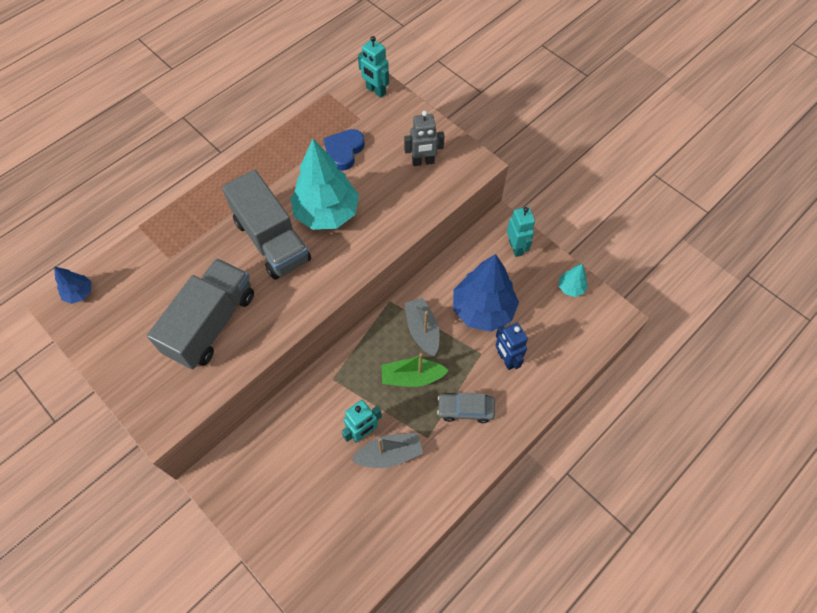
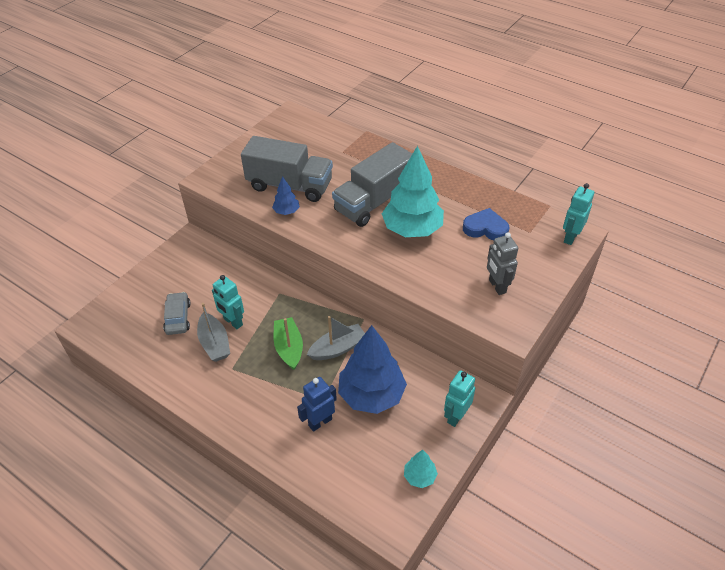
camera: 80 degrees right, 15 degrees down
blue tree [54,267,91,304] -> blue tree moved to [272,176,300,215]
grey car [437,393,495,423] -> grey car moved to [163,292,191,335]
turquoise robot [507,207,535,257] -> turquoise robot turned 150 degrees clockwise [444,370,475,427]

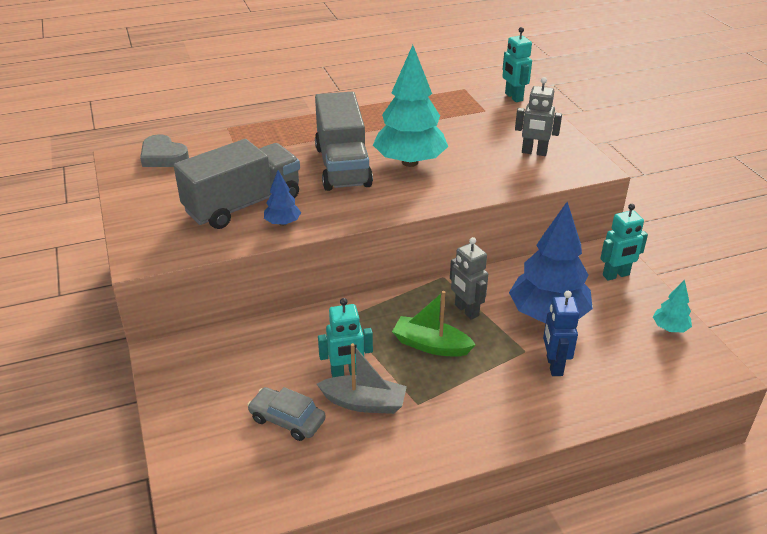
camera: 55 degrees left, 10 degrees down
grey boat [307,316,365,360] -> grey robot [450,237,488,320]
turquoise robot [444,370,475,427] -> turquoise robot turned 90 degrees counterclockwise [600,204,648,281]
blue heart [463,208,509,240] -> none
none -> grey heart [140,134,189,167]

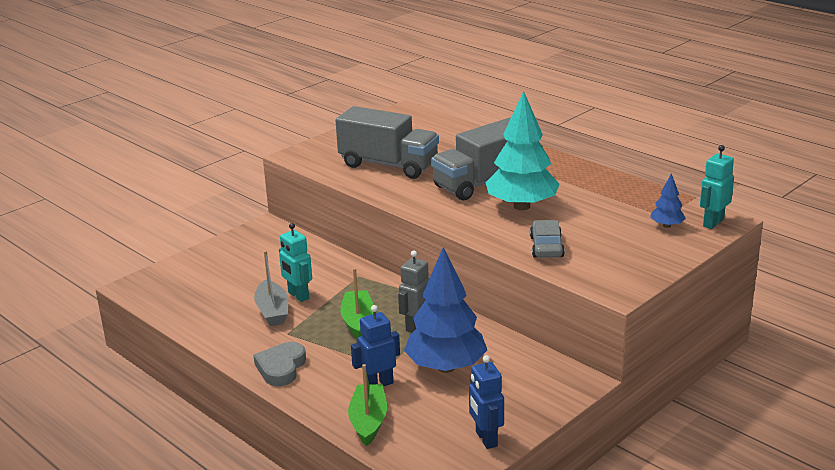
camera: 65 degrees right, 10 degrees down
grey heart [140,134,189,167] -> grey heart moved to [253,342,306,386]
grey car [247,387,326,441] -> grey car moved to [530,220,565,258]
blue tree [264,170,301,226] -> blue tree moved to [650,173,686,228]
grey robot [515,77,562,156] -> none
turquoise robot [600,204,648,281] -> none
turquoise tree [653,280,692,333] -> blue robot [469,355,504,449]
none -> green boat [348,364,387,446]

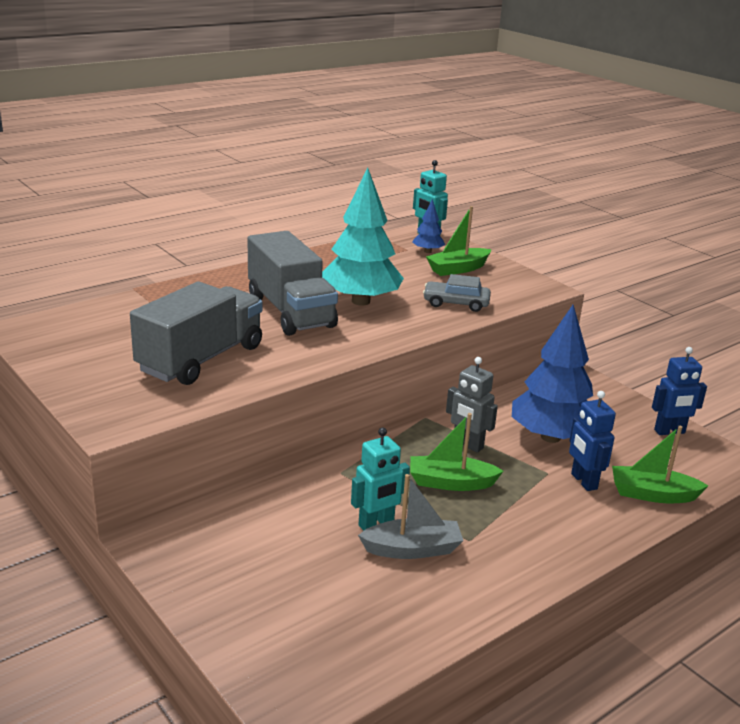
camera: 85 degrees left, 0 degrees up
grey heart [253,342,306,386] -> none
none -> green boat [426,206,492,276]

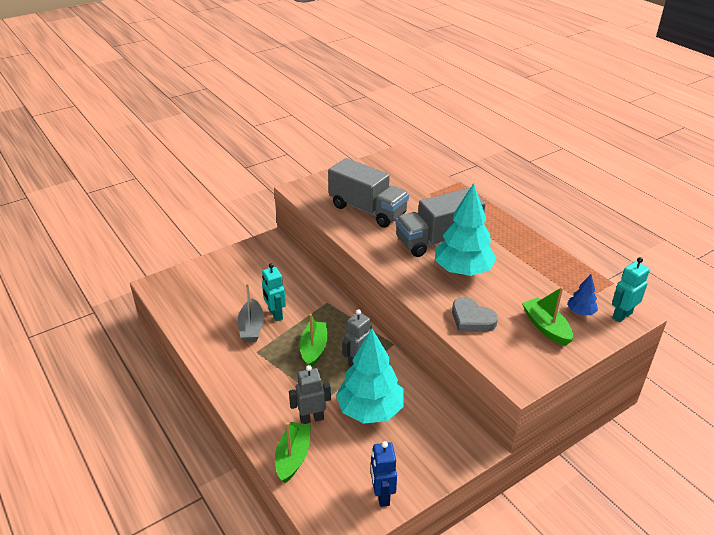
camera: 95 degrees right, 10 degrees up
grey car [423,274,491,312] -> grey heart [452,297,498,332]
blue tree [512,305,593,443] -> turquoise tree [336,328,404,424]
blue robot [569,391,616,491] -> grey robot [289,365,331,424]

